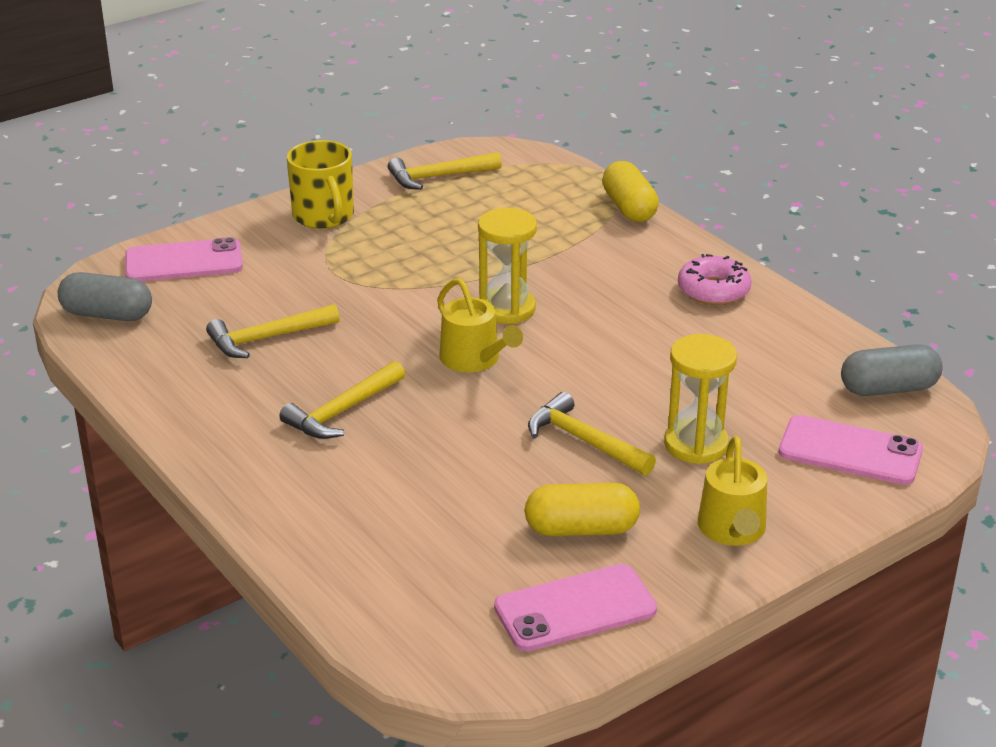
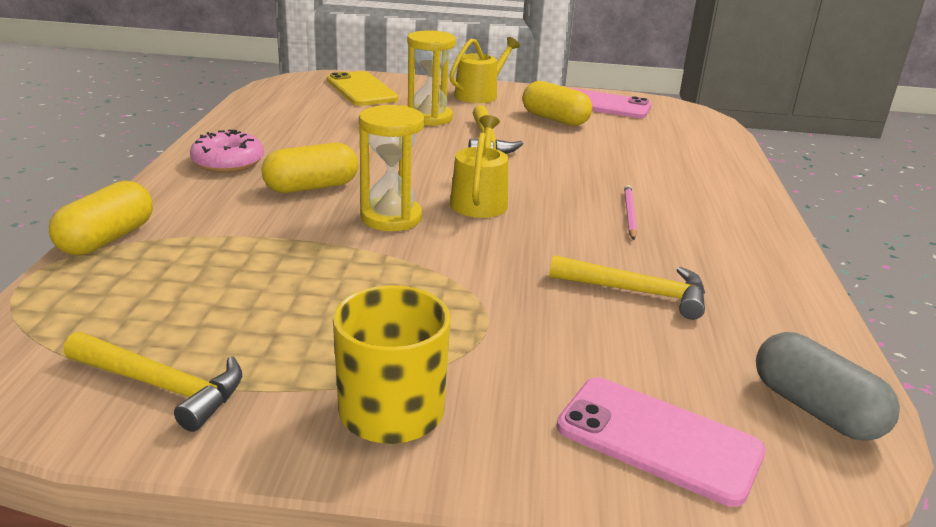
camera: 140 degrees left, 5 degrees down
yellow hammer [279,361,405,439] -> pink pencil [624,185,637,240]
pink phone [778,415,923,485] -> yellow phone [327,71,399,106]
grey capsule [841,344,943,396] -> none
none -> yellow capsule [261,143,358,193]

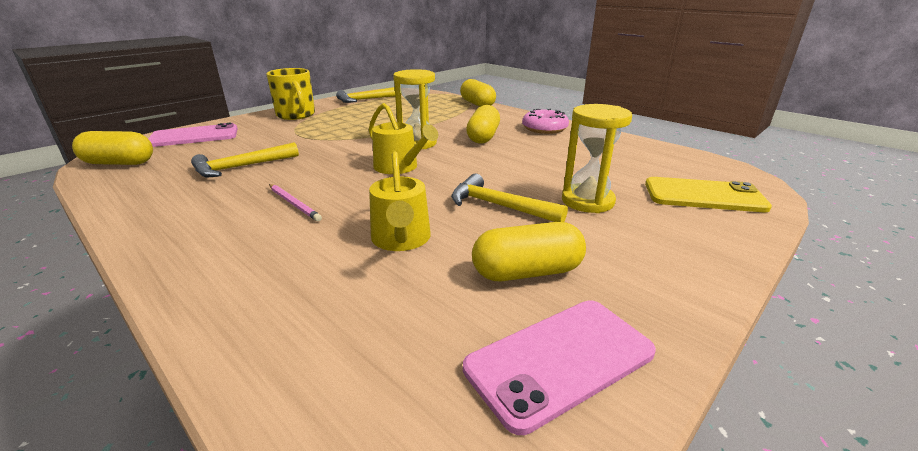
camera: 130 degrees right, 0 degrees up
yellow watering can [450,37,520,103] -> yellow watering can moved to [369,151,431,251]
grey capsule [756,332,900,441] -> yellow capsule [72,131,153,165]

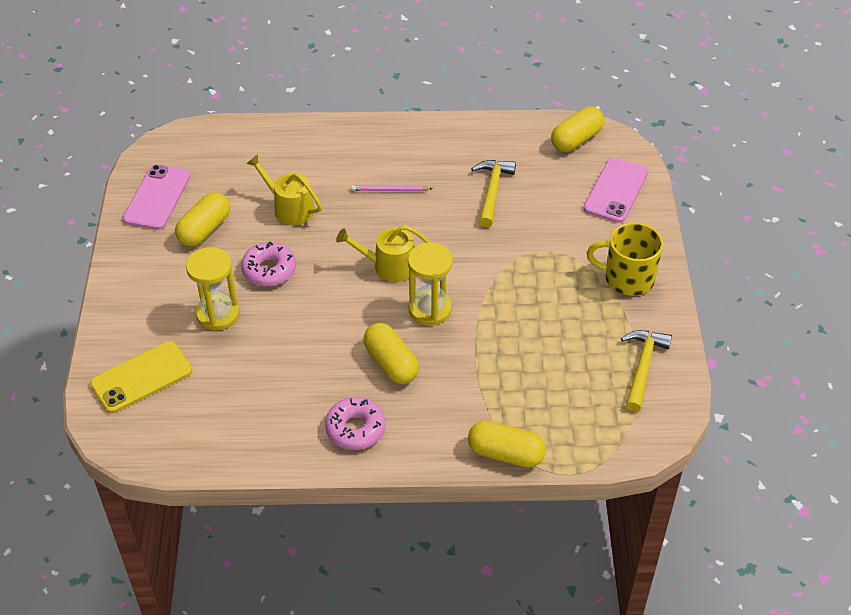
camera: 135 degrees right, 20 degrees up
yellow hammer [451,174,568,222] -> pink donut [241,242,296,286]

